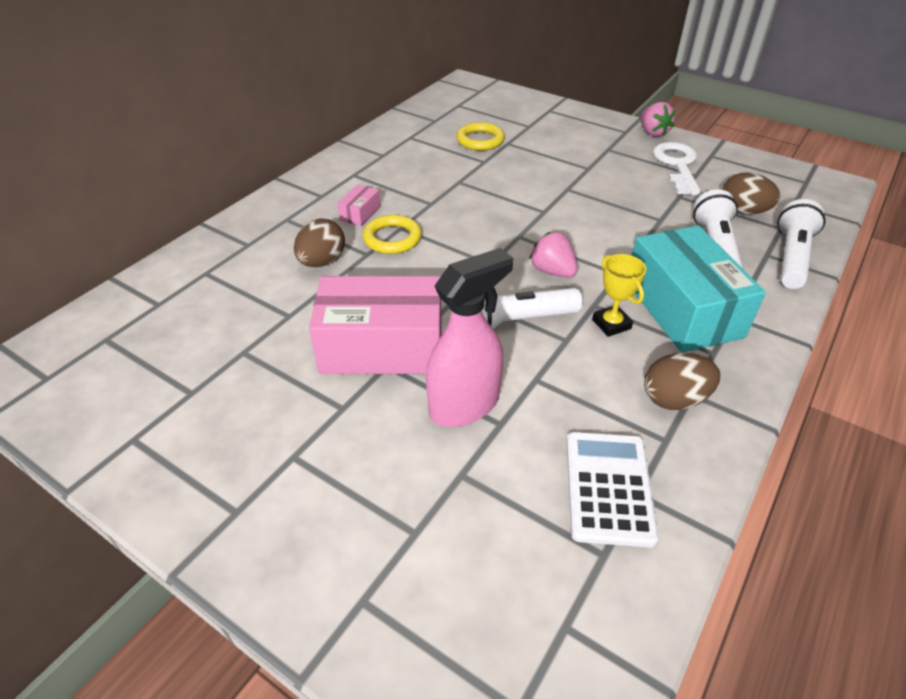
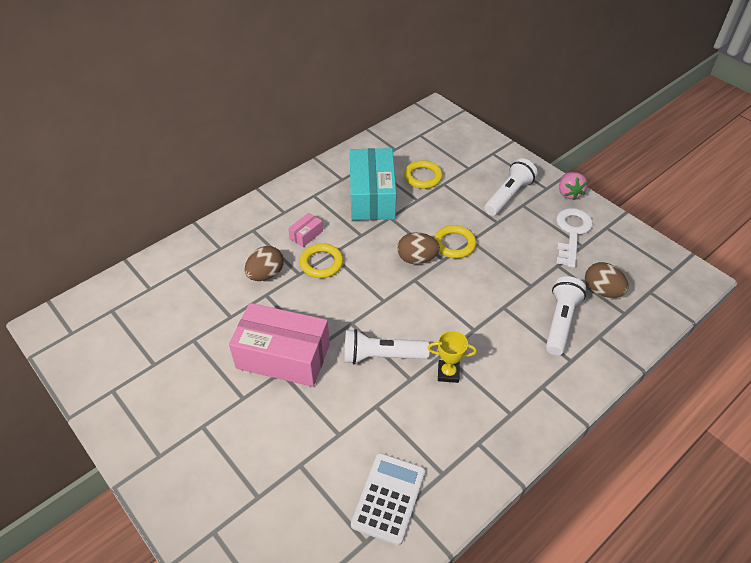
camera: 15 degrees right, 5 degrees up
pink spray bottle [426,248,513,427] -> none
pink strawberry [529,232,578,278] -> none
yellow trophy [592,254,646,337] -> yellow trophy turned 75 degrees counterclockwise [427,331,477,383]
turquoise box [632,225,766,353] -> turquoise box moved to [350,148,397,221]
brown egg [644,353,720,410] -> brown egg moved to [397,232,440,264]
white flashlight [777,199,826,289] -> white flashlight moved to [484,158,538,216]
none -> yellow ring [434,225,477,258]

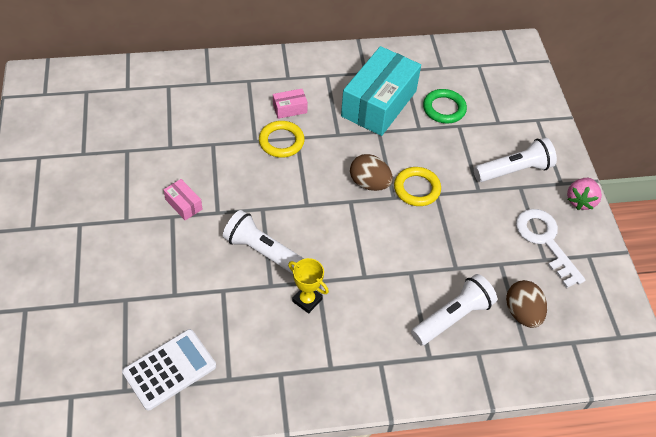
camera: 30 degrees right, 5 degrees up
pink box [229,303,330,387] -> pink box [164,179,203,220], size x0.41
brown egg [245,246,284,281] -> none
yellow ring [404,160,443,189] -> green ring [423,89,467,124]
white key [556,208,593,268] -> white key turned 75 degrees counterclockwise [516,209,586,288]

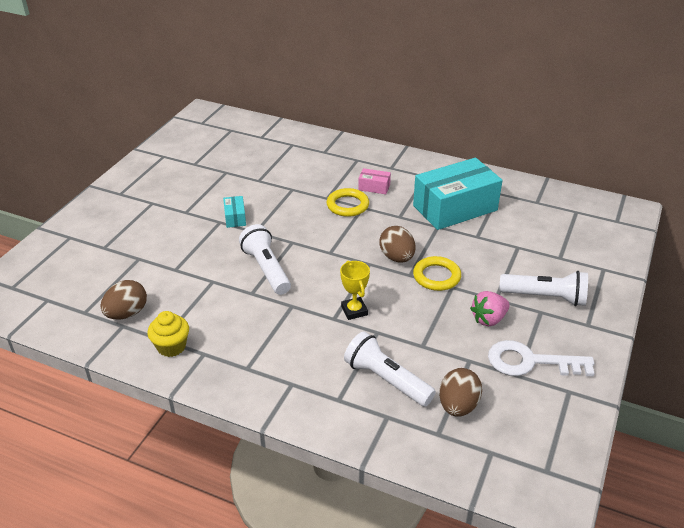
camera: 35 degrees right, 15 degrees down
white calculator [122,329,216,411] -> brown egg [100,280,147,320]
pink box [164,179,203,220] -> turquoise box [223,196,246,228]
yellow trophy [288,258,329,314] -> yellow trophy moved to [340,261,370,320]
white flashlight [411,274,497,346] -> white flashlight turned 135 degrees counterclockwise [344,331,436,407]
green ring [423,89,467,124] -> none
white key [516,209,586,288] -> white key turned 90 degrees counterclockwise [488,340,595,376]
pink strawberry [567,178,602,210] -> pink strawberry moved to [470,291,510,327]
none -> yellow cupcake [148,311,189,357]

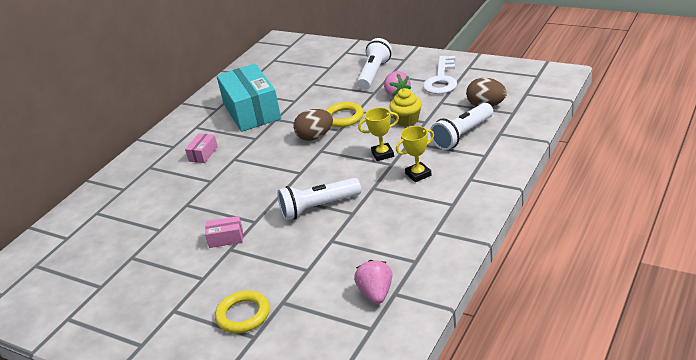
camera: 80 degrees left, 5 degrees down
brown egg [100,280,147,320] -> pink strawberry [354,260,392,304]
yellow cupcake [148,311,189,357] -> yellow cupcake moved to [389,88,422,127]
turquoise box [223,196,246,228] -> pink box [205,216,243,248]
yellow ring [327,188,369,217] -> yellow ring moved to [215,290,270,333]
none -> yellow trophy [396,126,434,182]

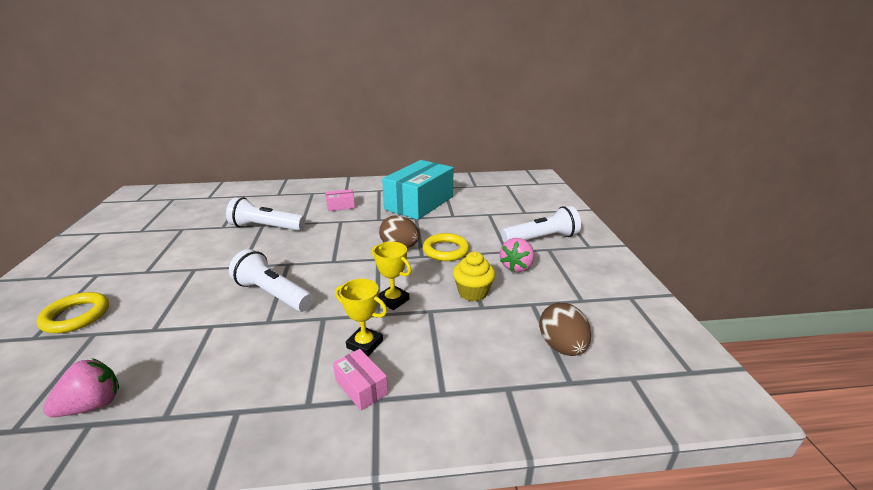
camera: 50 degrees right, 5 degrees down
pink box [205,216,243,248] -> pink box moved to [333,349,388,411]
white key [423,56,457,94] -> none
white flashlight [430,103,493,150] -> white flashlight moved to [226,197,305,231]

